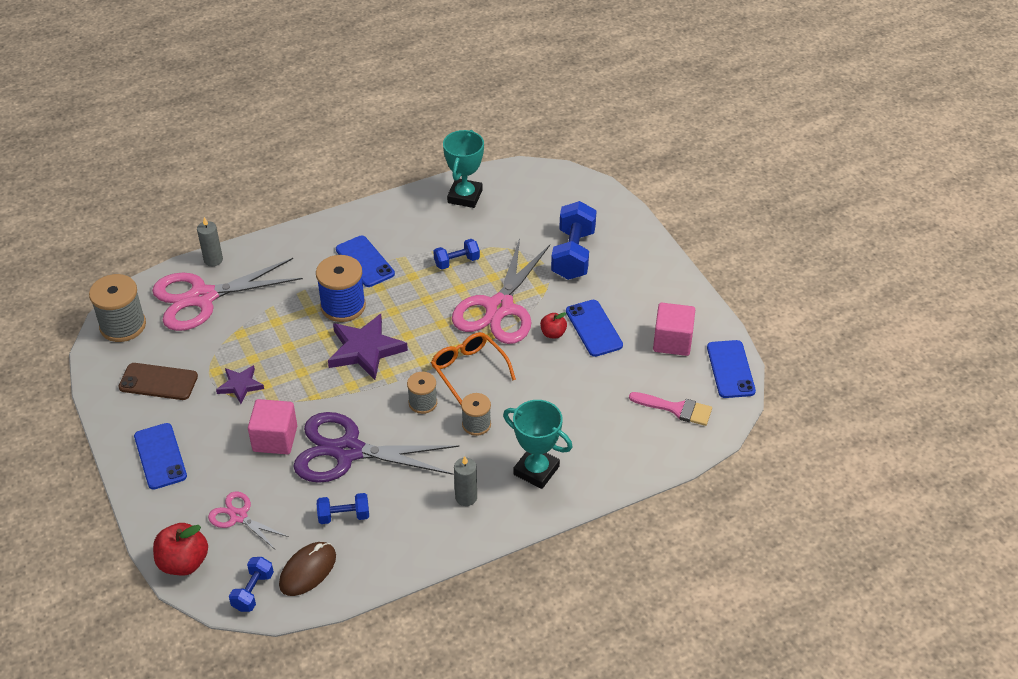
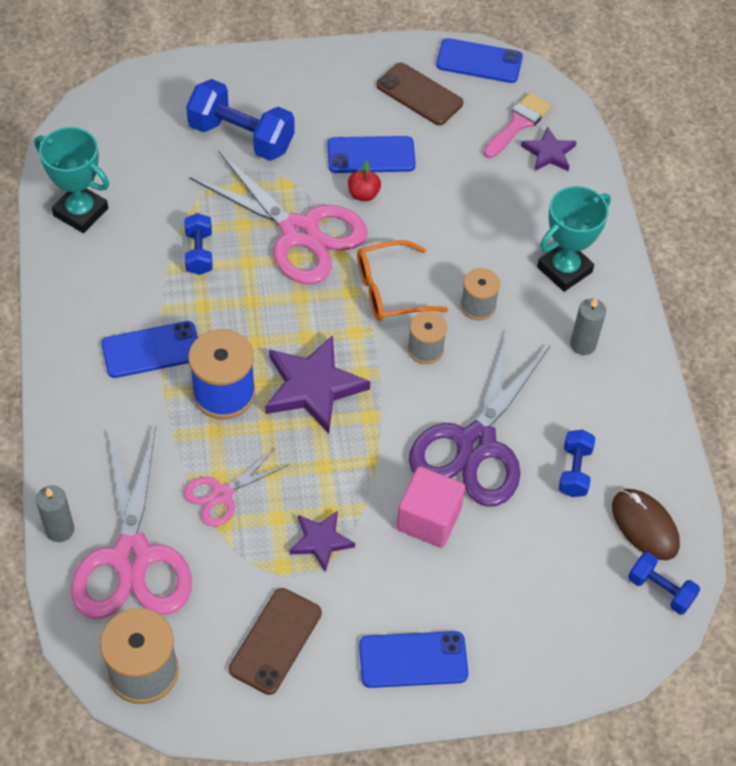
camera: 75 degrees left, 10 degrees up
red apple [153,523,208,576] -> none
pink scissors [208,491,289,549] -> pink scissors moved to [184,449,289,527]
pink cube [653,303,695,356] -> brown phone [376,62,463,125]
none -> purple star [521,126,577,171]

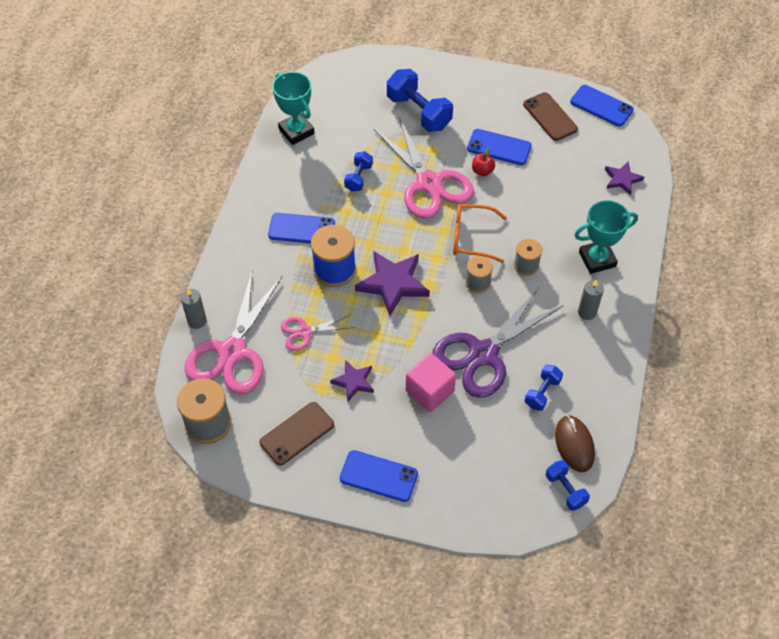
camera: 25 degrees right, 0 degrees up
pink brush [484,93,552,158] -> none

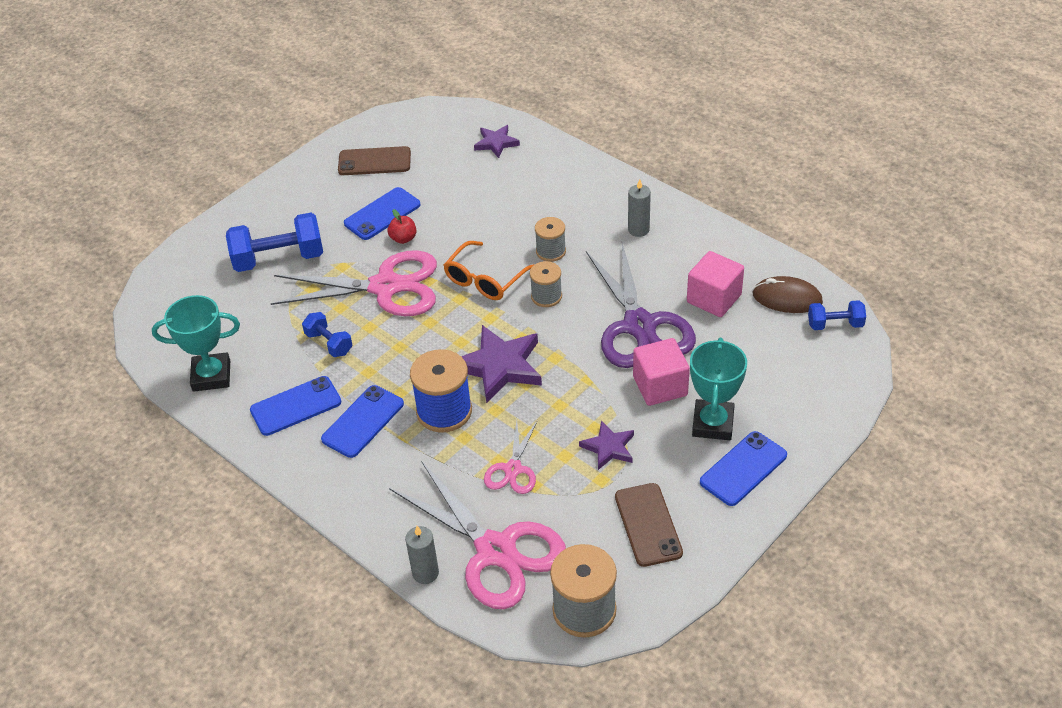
camera: 60 degrees left, 10 degrees down
blue dumbbell [525,365,563,411] -> pink cube [687,251,744,317]
blue phone [570,85,634,126] -> blue phone moved to [250,376,341,436]
turquoise trophy [574,200,638,274] -> turquoise trophy moved to [690,338,747,440]

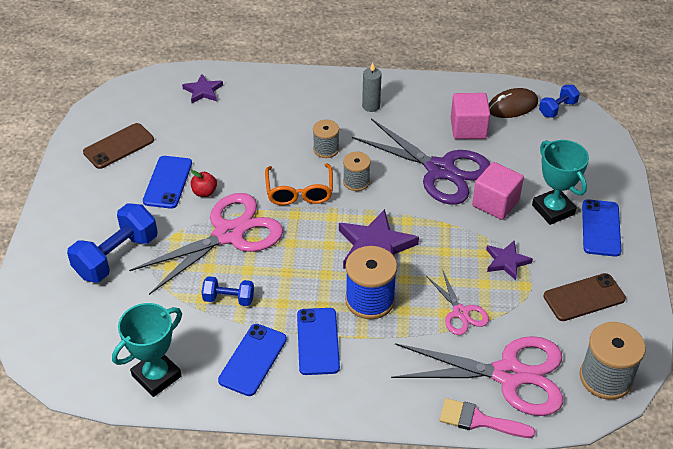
camera: 40 degrees left, 0 degrees up
grey candle [405,526,439,584] -> pink brush [439,398,535,438]
brown phone [615,483,683,567] -> brown phone turned 60 degrees counterclockwise [544,273,626,321]

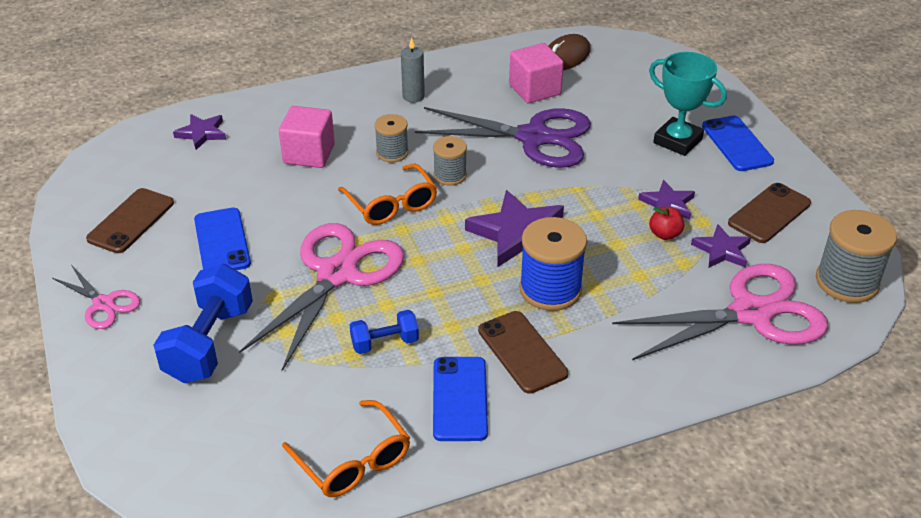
camera: 25 degrees left, 5 degrees down
turquoise trophy [112,303,182,397] -> orange glasses [282,400,410,497]
red apple [191,170,217,197] -> red apple moved to [649,206,684,240]
blue phone [297,308,340,375] -> brown phone [478,311,568,394]
pink scissors [426,269,489,335] -> pink scissors moved to [52,265,140,329]
pink brush [439,398,535,438] -> none
pink cube [472,162,524,220] -> pink cube moved to [279,106,335,168]
blue dumbbell [539,85,580,118] -> none
none -> purple star [691,224,751,267]

